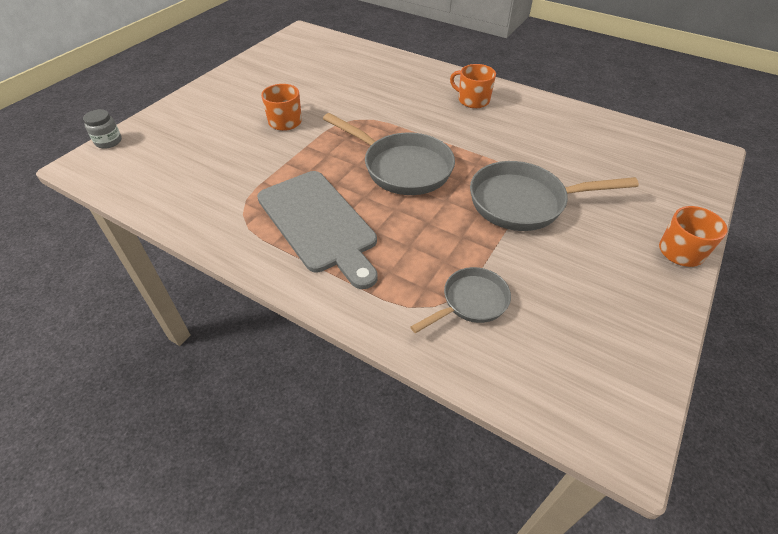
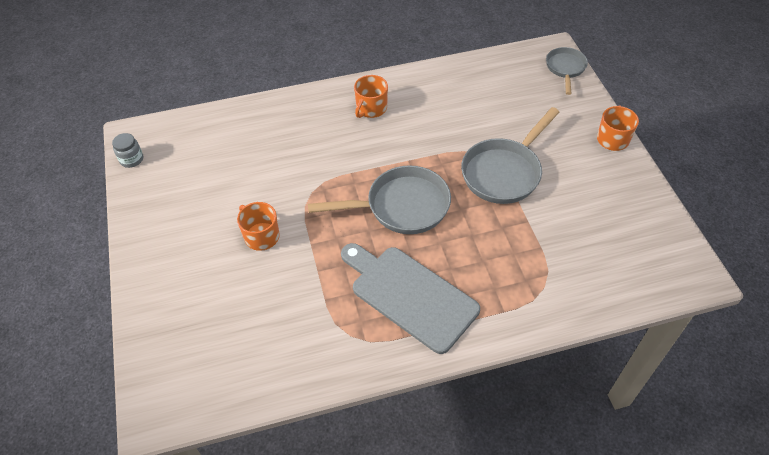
camera: 45 degrees left, 5 degrees up
grey jar [83,109,122,149] -> grey jar moved to [112,133,143,168]
grey cutting board [257,171,378,289] -> grey cutting board turned 150 degrees counterclockwise [341,243,480,354]
grey pan [410,267,511,333] -> grey pan moved to [546,47,588,95]
orange mug [450,64,496,108] -> orange mug turned 45 degrees counterclockwise [354,75,388,118]

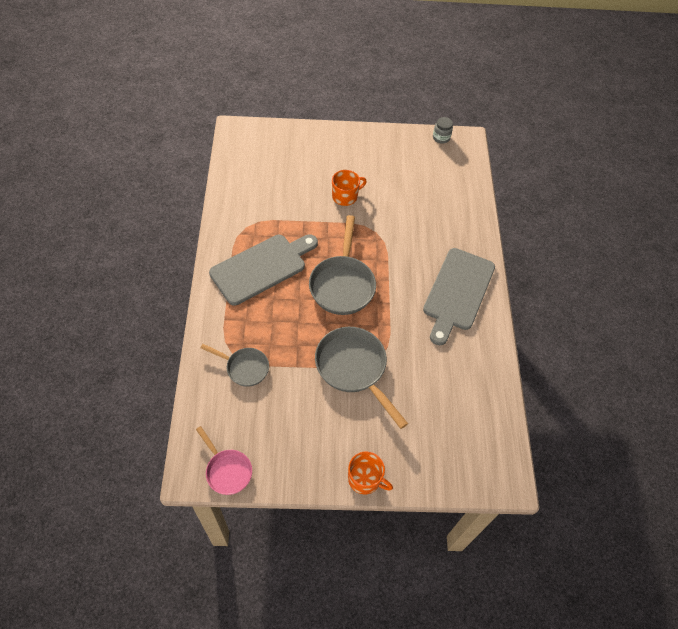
camera: 100 degrees right, 5 degrees up
orange mug [354,75,388,118] -> grey cutting board [423,248,495,345]
grey pan [546,47,588,95] -> grey pan moved to [200,344,269,387]
none -> pink pan [196,426,252,495]

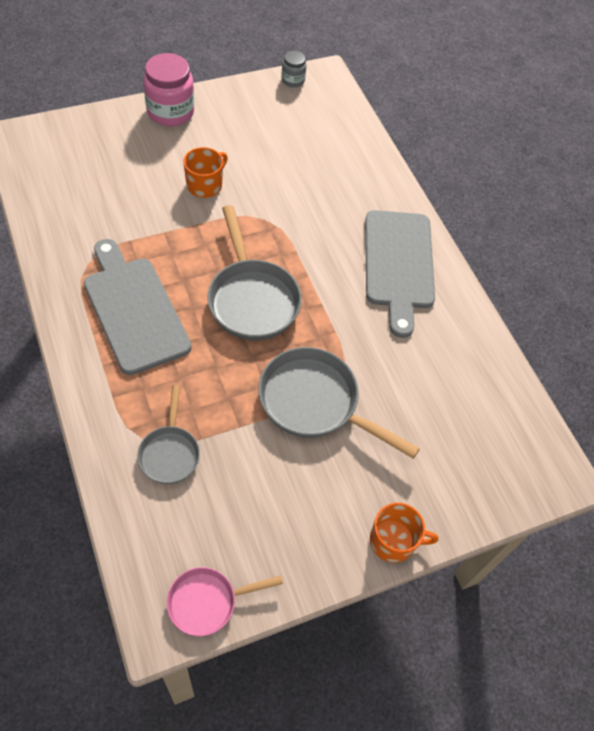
camera: 25 degrees left, 0 degrees up
pink pan [196,426,252,495] -> pink pan turned 135 degrees clockwise [166,567,283,636]
grey pan [200,344,269,387] -> grey pan turned 90 degrees clockwise [137,385,200,484]
grey cutting board [209,234,318,306] -> grey cutting board turned 60 degrees counterclockwise [84,239,191,375]
none -> pink jar [143,53,194,126]

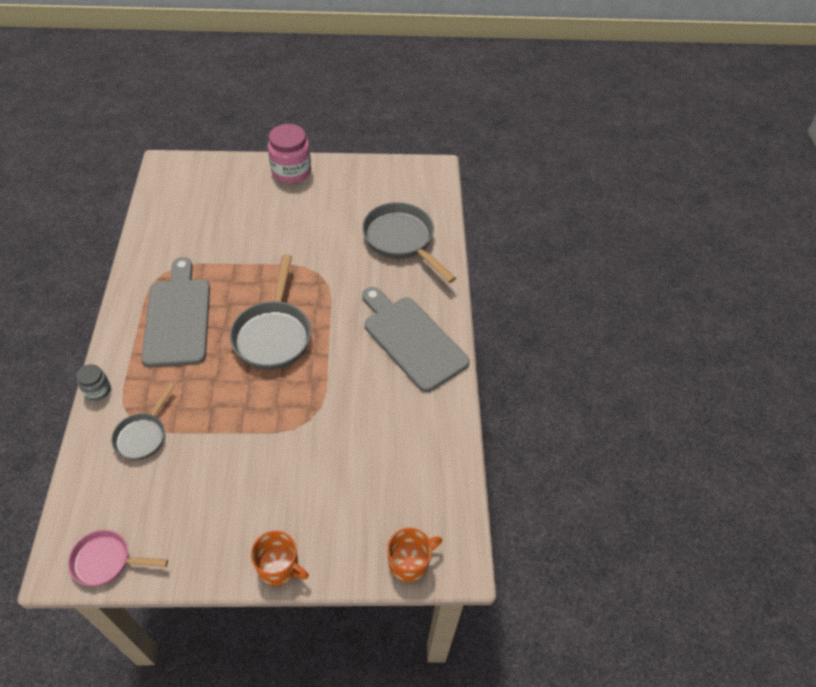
camera: 25 degrees right, 5 degrees down
orange mug [184,147,228,198] -> orange mug moved to [387,528,442,582]
grey pan [258,347,420,459] -> grey pan moved to [362,202,456,283]
grey jar [281,51,307,87] -> grey jar moved to [76,364,111,401]
grey cutting board [365,210,435,338] -> grey cutting board turned 120 degrees clockwise [362,287,470,392]

